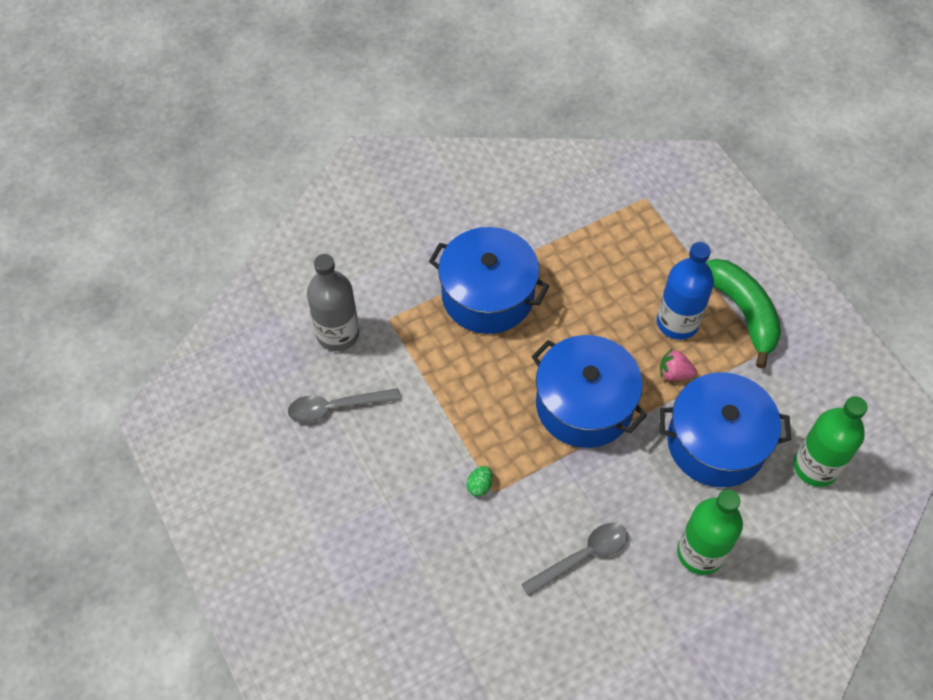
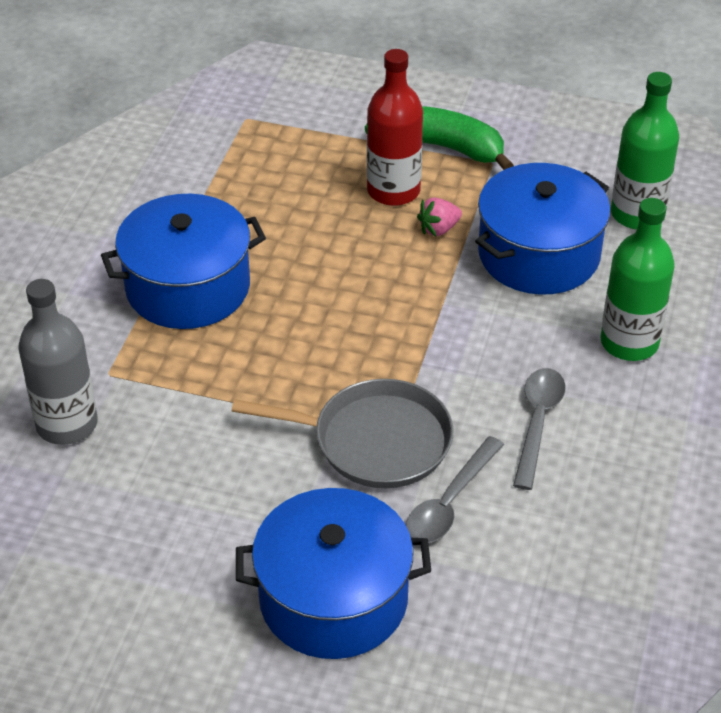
camera: 45 degrees left, 15 degrees down
grey spoon [288,388,400,423] -> grey spoon moved to [406,436,504,543]
green egg [467,466,493,497] -> grey pan [232,379,454,488]
blue pot [531,335,647,448] -> blue pot moved to [236,488,431,659]
blue bottle [657,242,714,340] -> red bottle [367,49,423,206]

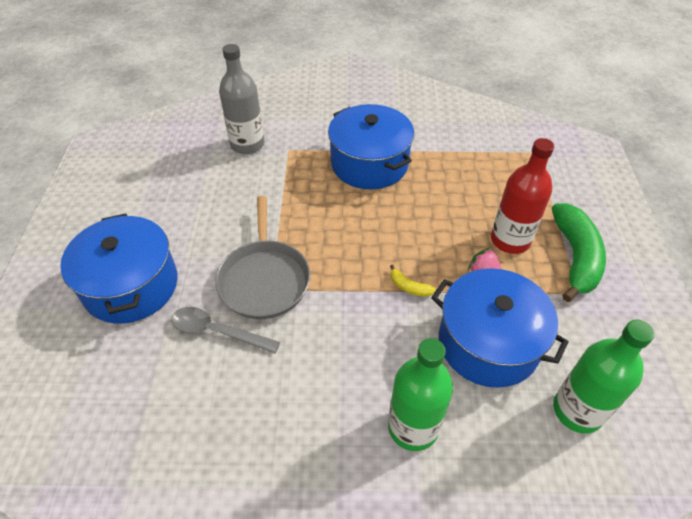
camera: 75 degrees right, 5 degrees up
grey spoon [513,368,566,490] -> none
none -> yellow banana [390,265,436,297]

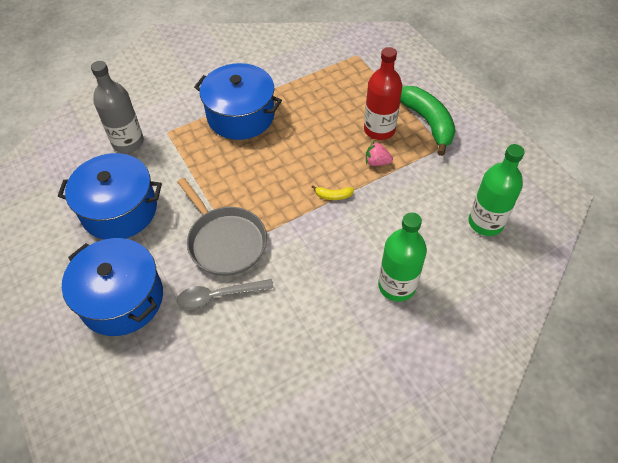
camera: 30 degrees left, 5 degrees up
blue pot [431,268,569,388] -> blue pot moved to [58,153,162,240]

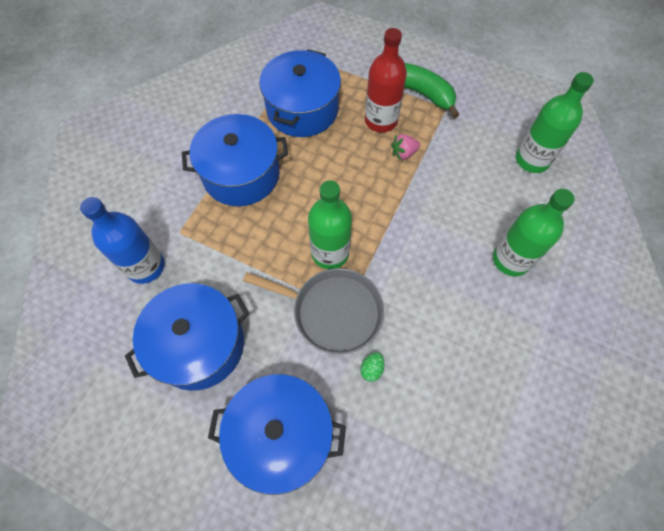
camera: 35 degrees left, 10 degrees up
grey bottle [91,61,144,153] -> blue bottle [80,197,164,284]
grey spoon [177,279,274,310] -> green egg [361,352,385,382]
yellow banana [312,185,354,200] -> none
none -> blue pot [259,49,341,137]
none -> green bottle [308,181,352,269]

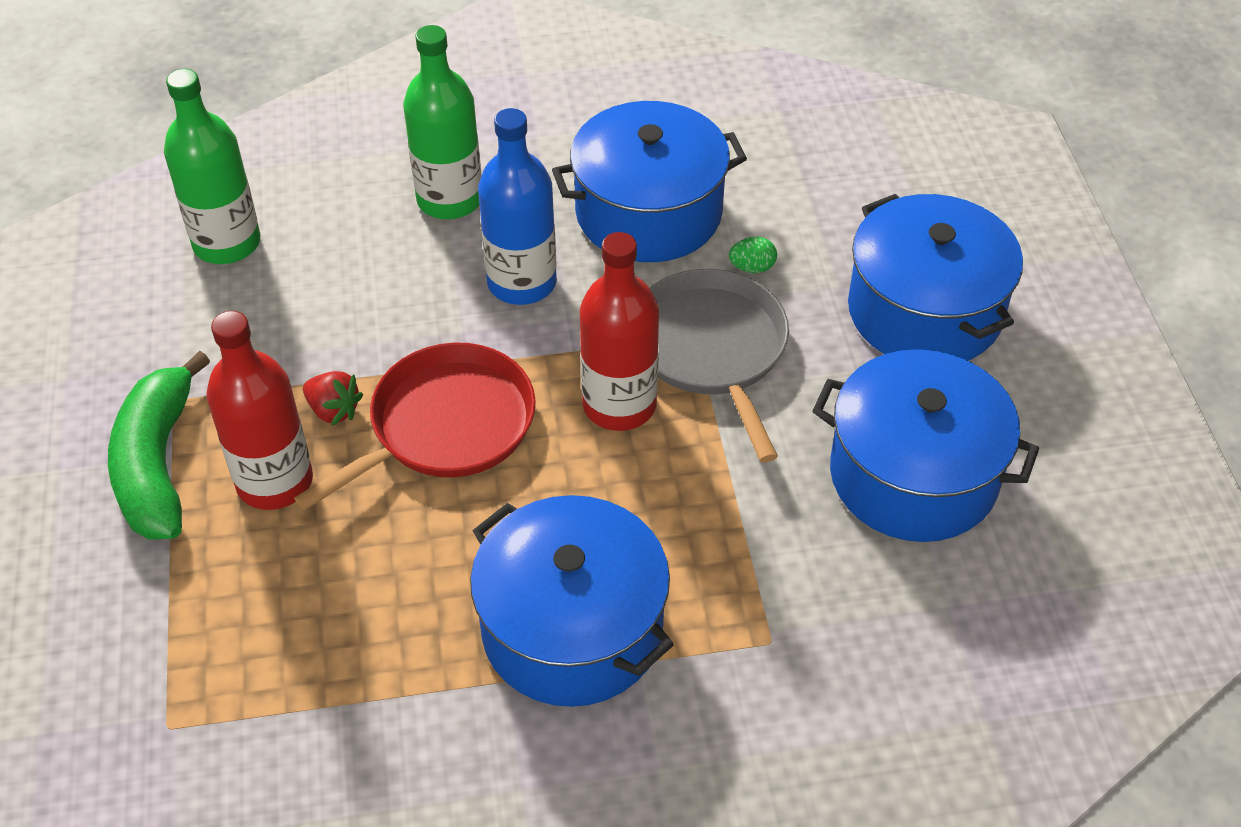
camera: 125 degrees left, 15 degrees down
blue bottle [80,197,164,284] -> blue bottle moved to [478,108,557,305]
blue pot [259,49,341,137] -> blue pot moved to [552,101,747,262]
green bottle [308,181,352,269] -> red bottle [580,232,659,431]
pink strawberry [391,134,420,161] -> red strawberry [303,371,363,426]
none -> red pan [294,343,536,510]

